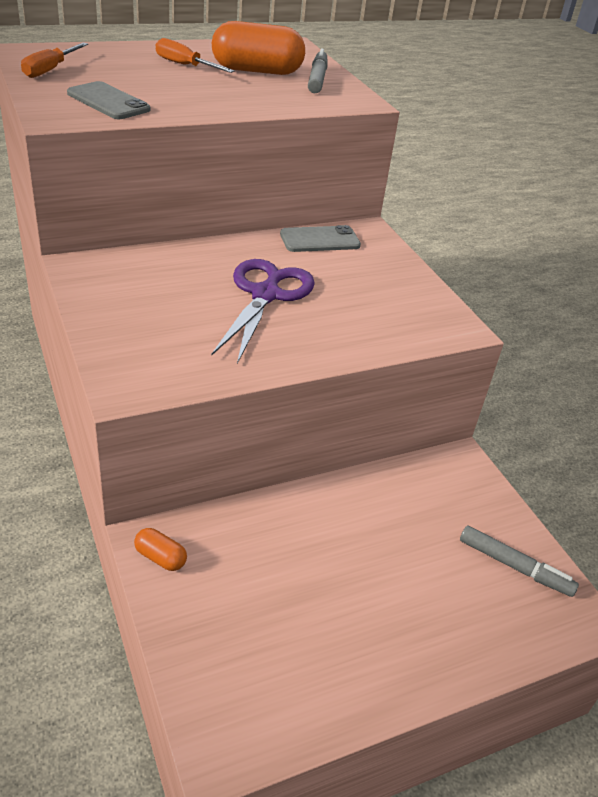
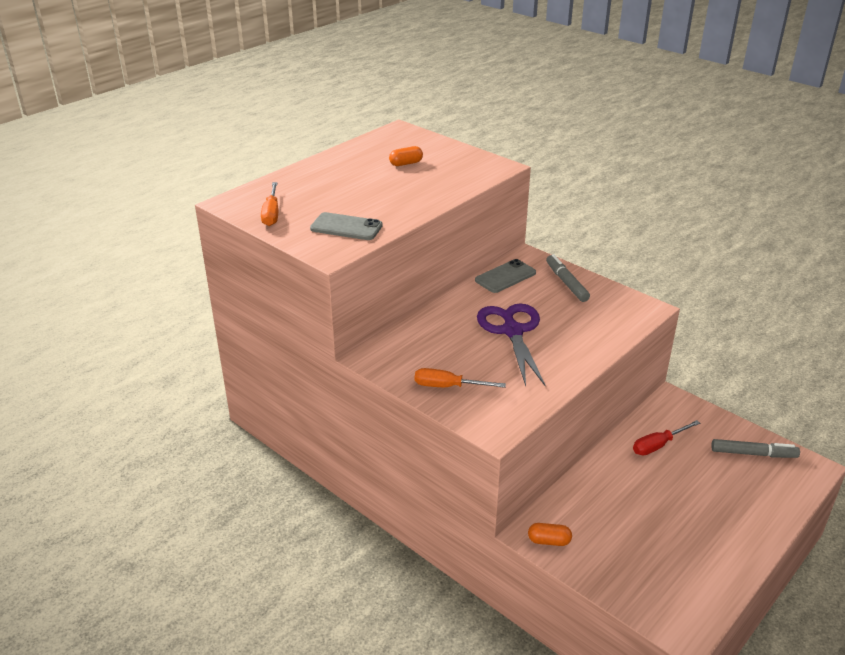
camera: 20 degrees left, 5 degrees down
orange screwdriver [156,38,234,73] -> orange screwdriver moved to [415,368,506,388]
orange capsule [212,21,305,75] -> orange capsule [389,146,423,166], size x0.47
grey marker [308,49,328,93] -> grey marker moved to [546,254,590,302]
none -> red screwdriver [633,420,700,455]

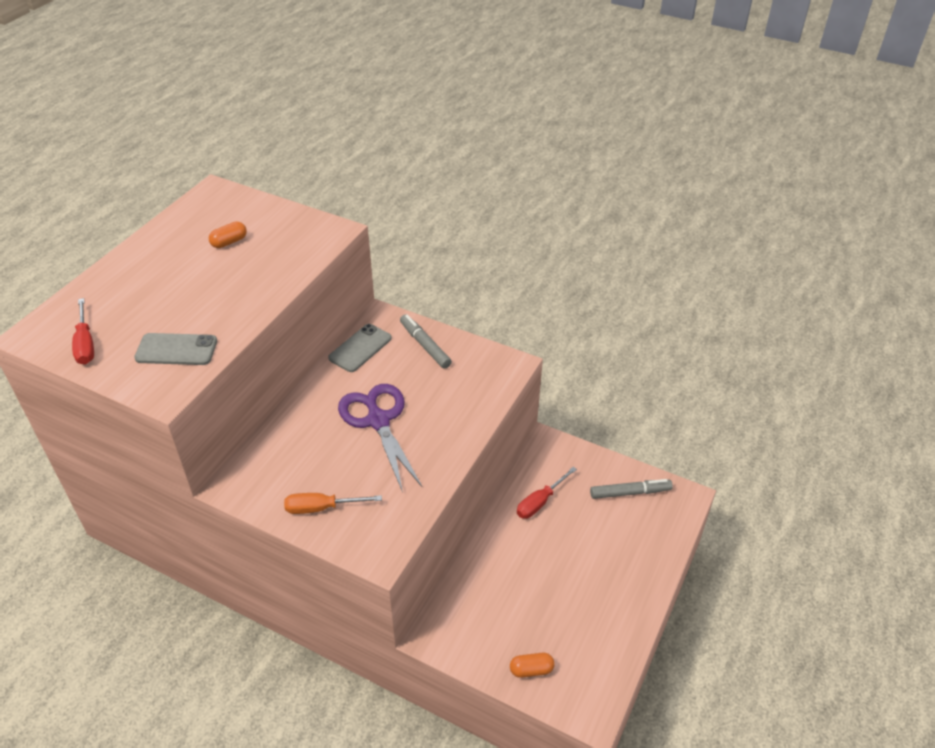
camera: 15 degrees left, 10 degrees up
orange screwdriver [261,182,278,226] -> red screwdriver [72,298,94,365]
orange capsule [528,523,572,546] -> orange capsule moved to [510,653,555,678]

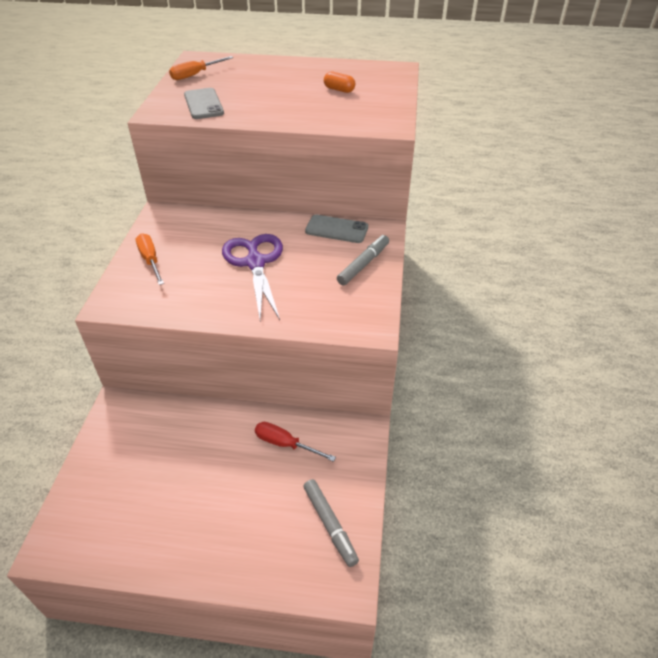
camera: 70 degrees right, 0 degrees up
red screwdriver [72,298,94,365] -> orange screwdriver [169,56,233,80]
purple scissors [338,384,422,493] -> purple scissors turned 60 degrees counterclockwise [222,234,283,320]
orange capsule [510,653,555,678] -> none

